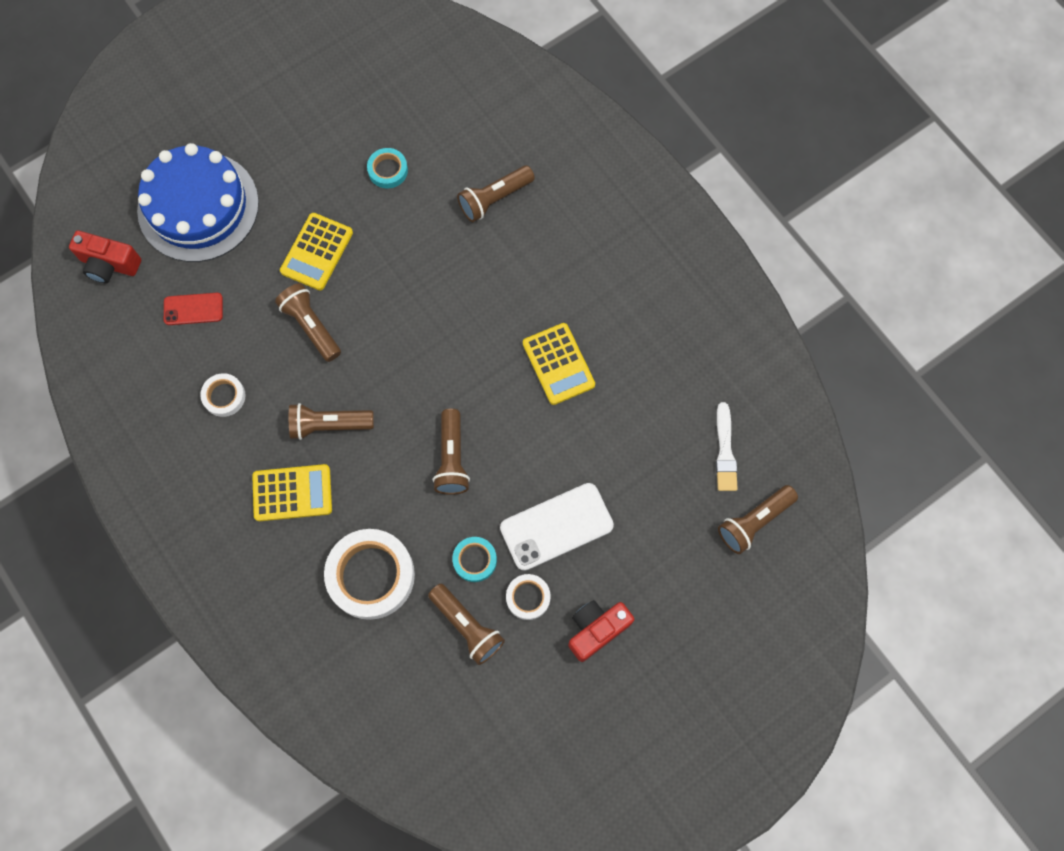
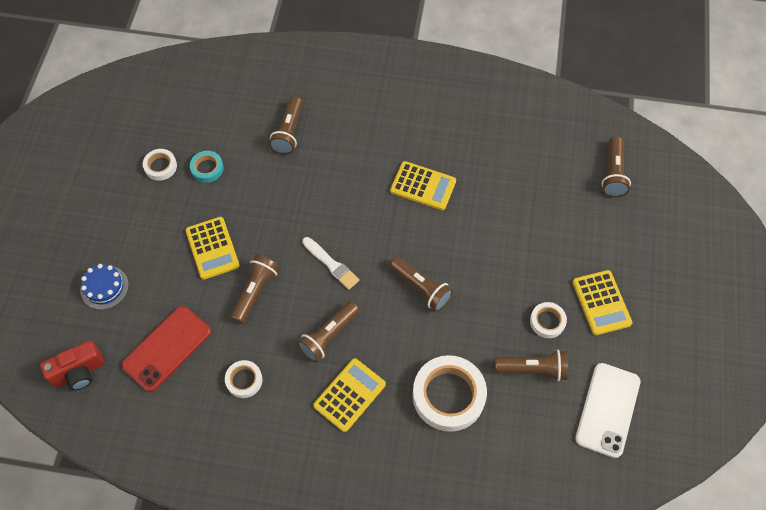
camera: 45 degrees left, 10 degrees down
blue cake [137,143,259,262] -> blue cake [80,264,129,310], size x0.46
red phone [164,293,223,325] -> red phone [121,306,211,392], size x1.72
brown flashlight [275,283,341,362] -> brown flashlight turned 105 degrees clockwise [230,255,279,324]
turquoise tape [452,537,497,582] -> none
white phone [500,483,614,571] -> white phone moved to [575,363,640,458]
red camera [568,600,634,662] -> yellow calculator [572,270,633,335]
white brush [716,402,738,491] -> white brush moved to [302,237,359,290]
none -> white tape [143,149,177,181]

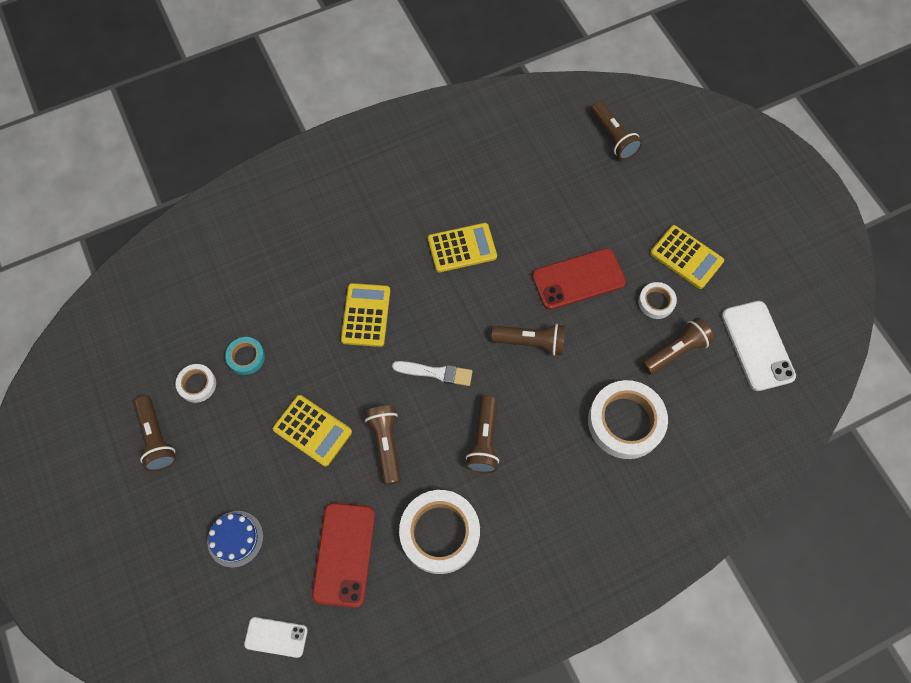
camera: 35 degrees left, 5 degrees up
red camera [40,340,104,391] -> white phone [244,617,308,658]
white tape [225,360,263,398] -> white tape [399,490,480,574], size x1.98
brown flashlight [269,96,303,155] -> brown flashlight moved to [133,396,176,472]
yellow calculator [313,358,386,432] -> yellow calculator moved to [341,283,390,347]
none -> red phone [532,248,626,310]

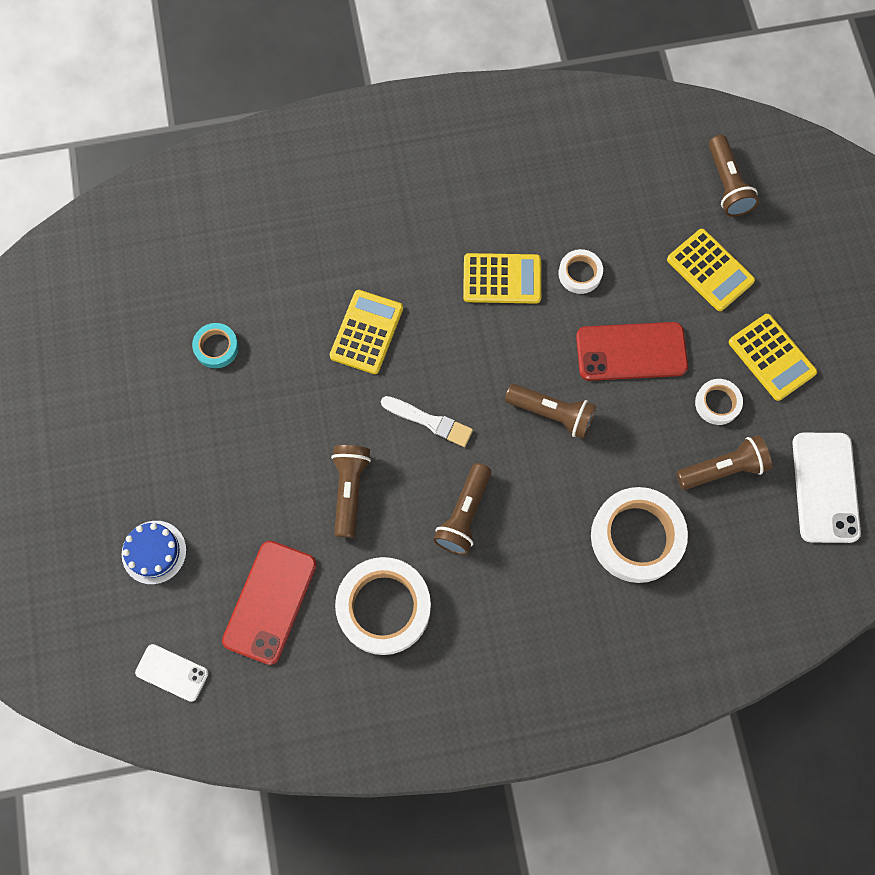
camera: 15 degrees right, 5 degrees up
brown flashlight [133,396,176,472] -> none
white tape [176,364,216,403] -> white tape moved to [559,249,603,294]
yellow calculator [273,395,352,466] -> yellow calculator moved to [667,229,755,311]

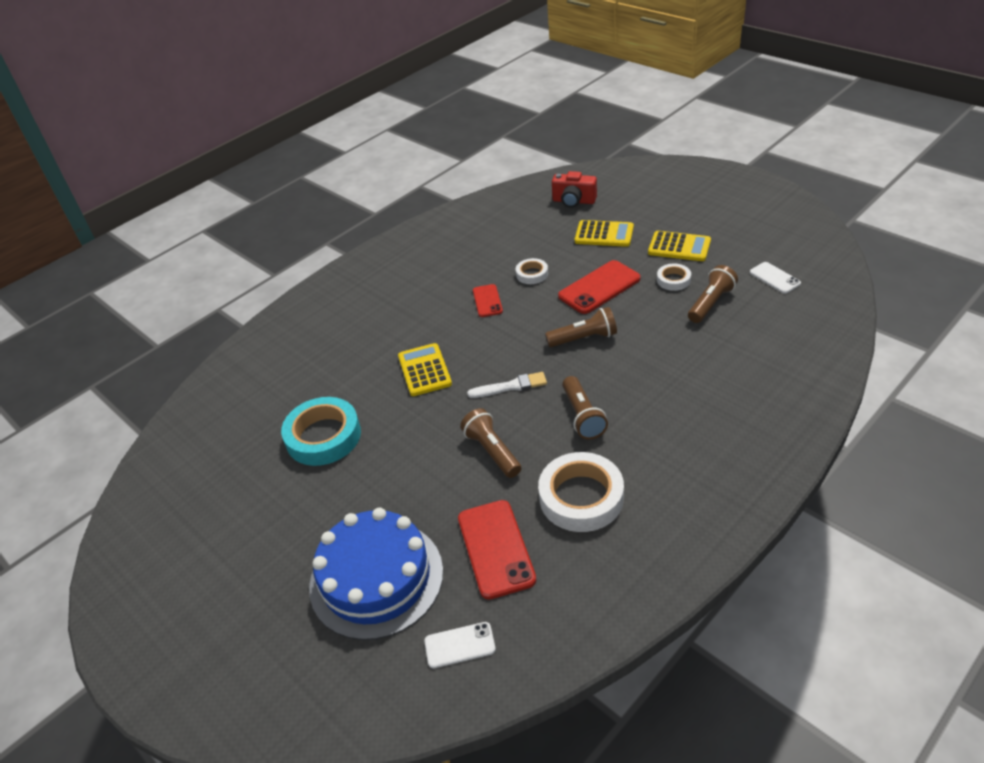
camera: 30 degrees left, 30 degrees down
blue cake [122,521,187,585] -> blue cake [309,508,443,640], size x2.18
turquoise tape [192,323,239,368] -> turquoise tape [281,397,361,466], size x1.98
yellow calculator [463,253,541,304] -> red phone [473,284,503,317]
white tape [591,487,688,583] -> none
brown flashlight [708,135,759,217] -> red camera [552,171,597,208]
white phone [792,433,861,543] -> white phone [750,262,801,293], size x0.58

